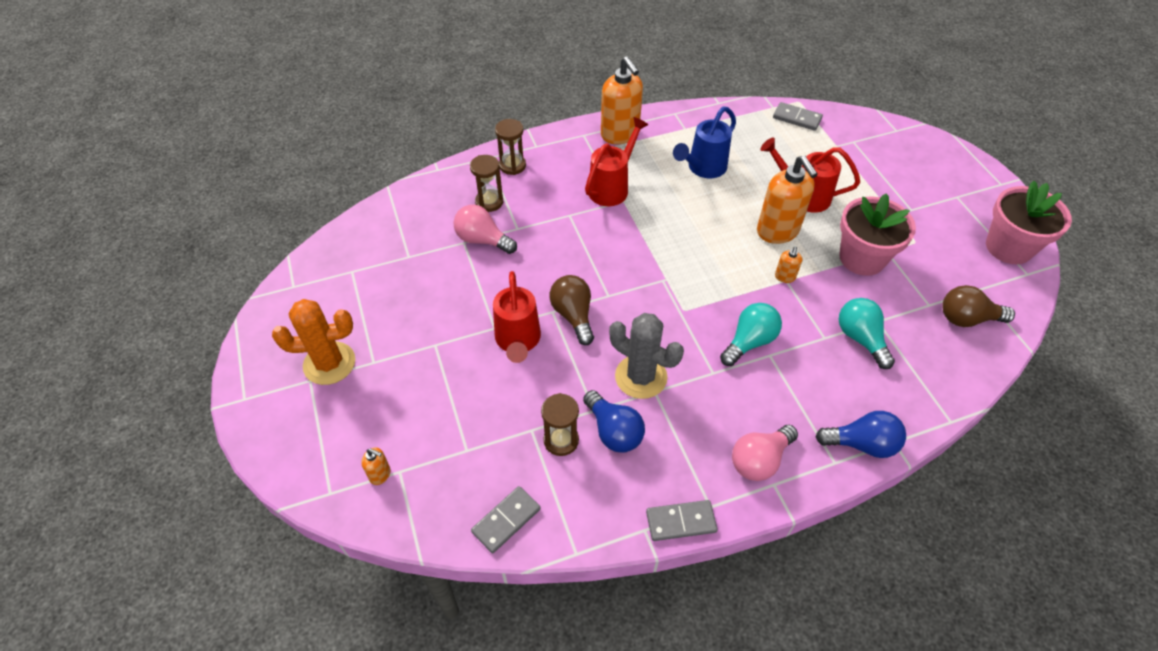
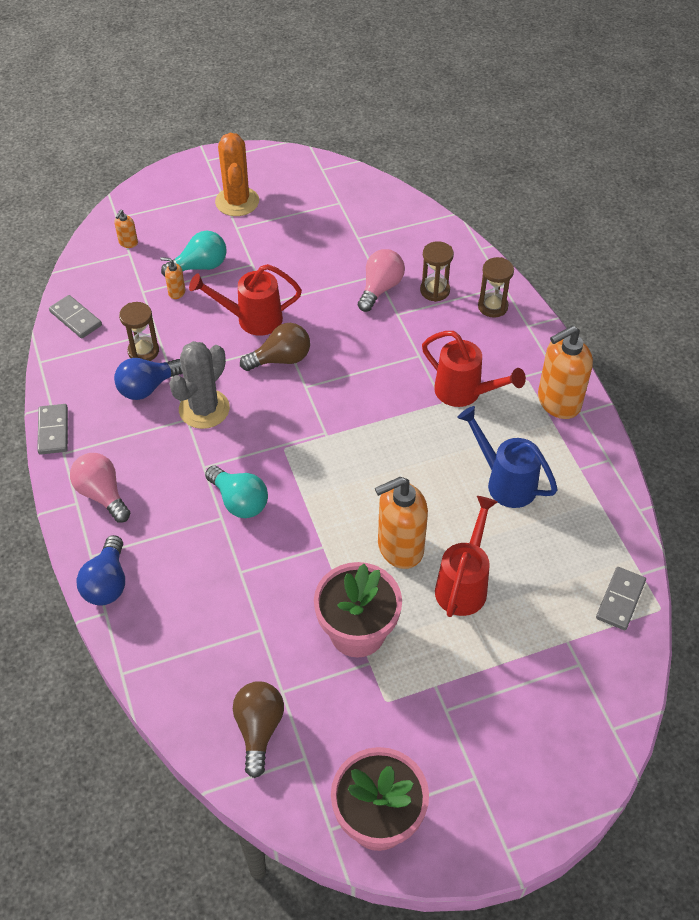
camera: 90 degrees right, 0 degrees up
orange soap dispenser [775,247,802,283] -> orange soap dispenser moved to [160,257,185,299]
turquoise light bulb [839,298,895,369] -> turquoise light bulb moved to [161,231,227,276]

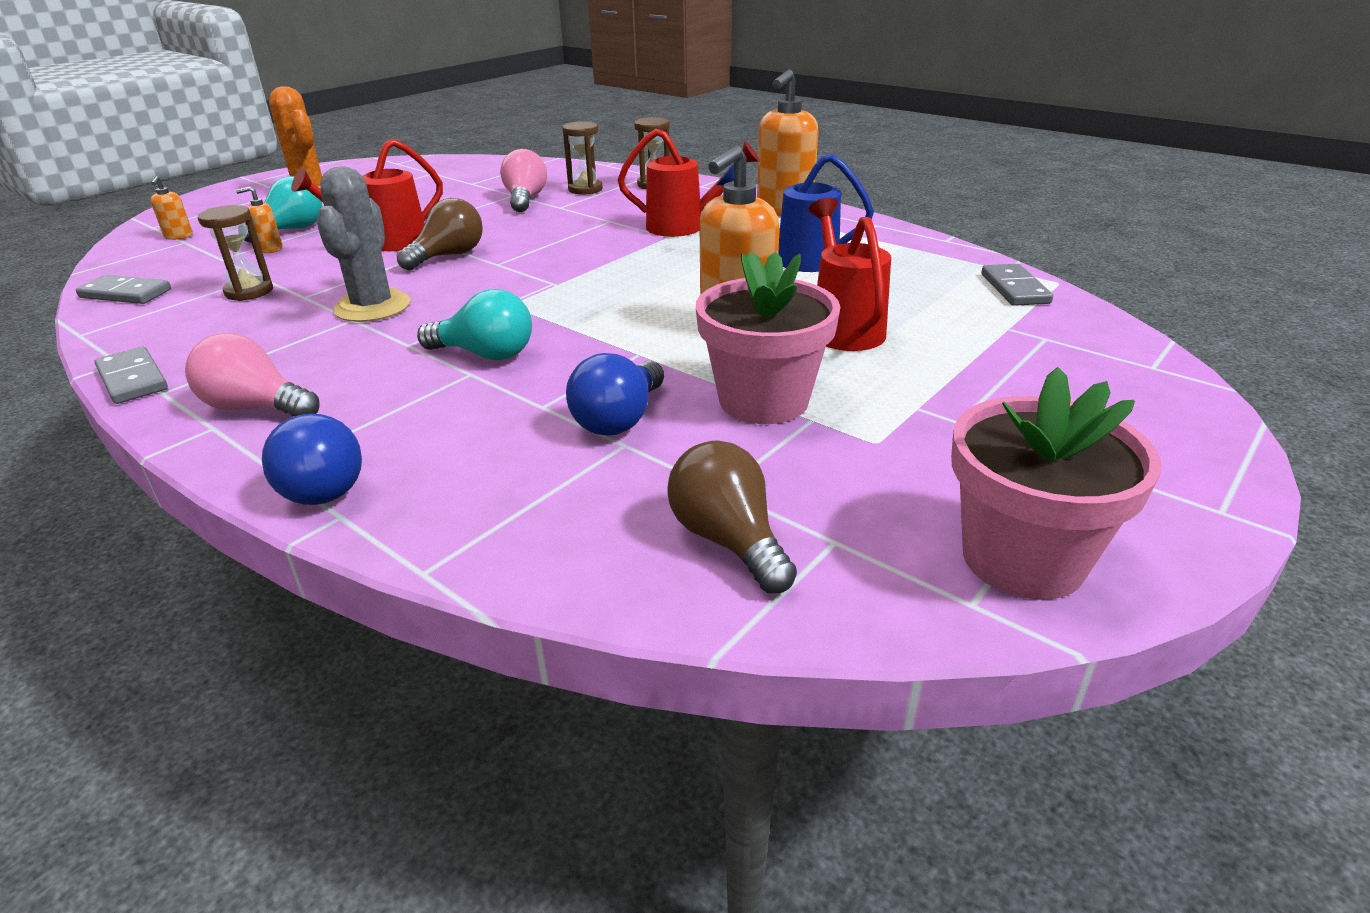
camera: 30 degrees left, 20 degrees down
blue light bulb [114,358,183,400] -> blue light bulb moved to [566,353,664,436]

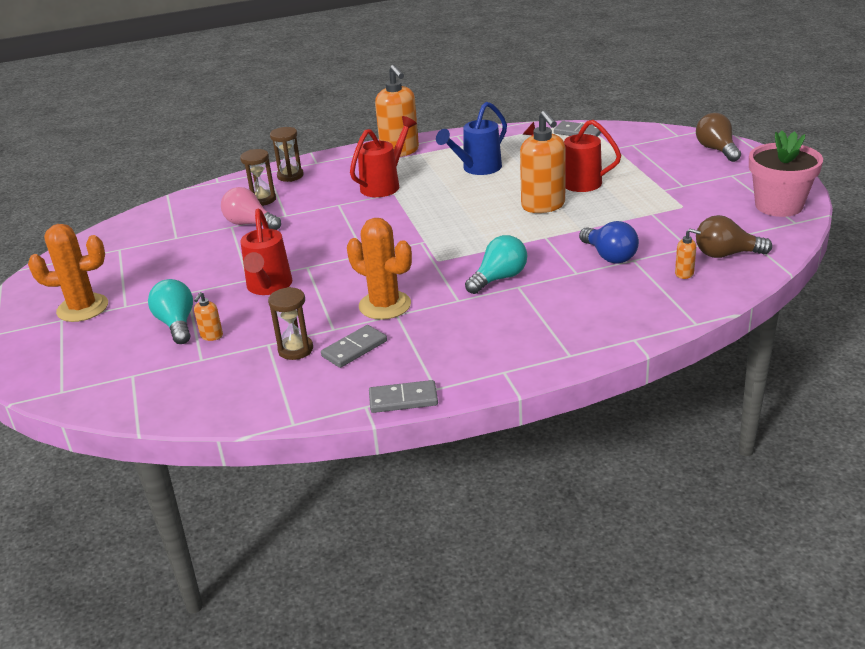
camera: 55 degrees left, 0 degrees up
grey domino [76,275,171,304] -> grey domino moved to [321,325,387,368]
orange soap dispenser [150,176,193,240] -> orange soap dispenser moved to [675,229,701,279]
pink light bulb [185,333,320,417] -> none
blue light bulb [262,414,362,505] -> none
grey cactus [316,166,411,322] -> orange cactus [347,218,412,320]
brown light bulb [397,198,483,270] -> brown light bulb moved to [696,113,741,162]
pink flower pot [696,251,840,424] -> none

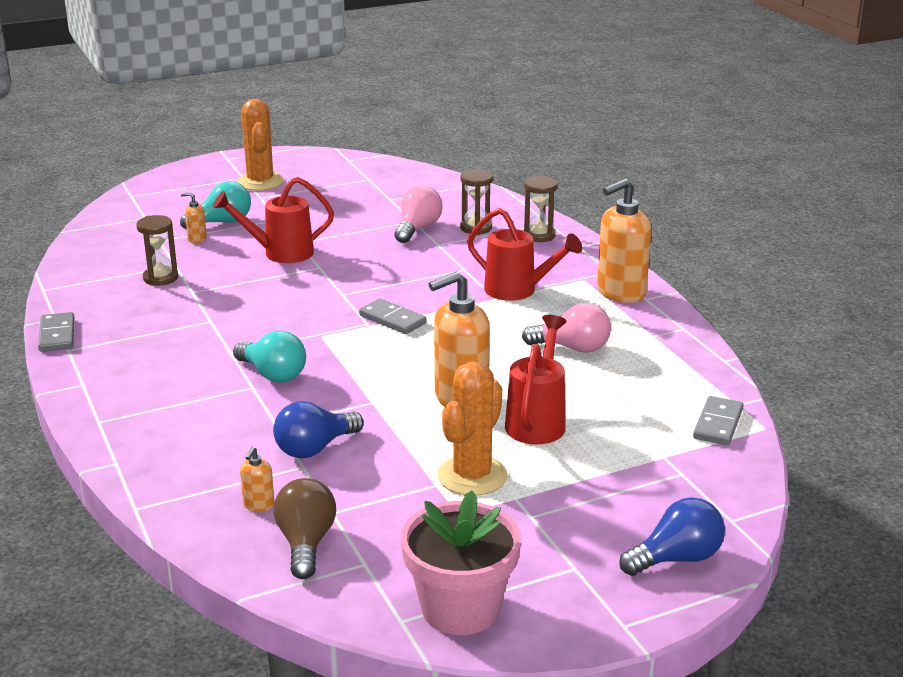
camera: 80 degrees right, 5 degrees down
grey domino [321,325,387,368] -> grey domino moved to [359,299,427,334]
orange cactus [347,218,412,320] -> orange cactus moved to [437,361,508,496]
blue watering can [436,102,507,175] -> pink light bulb [522,303,611,353]
brown light bulb [696,113,741,162] -> blue light bulb [619,497,725,576]

